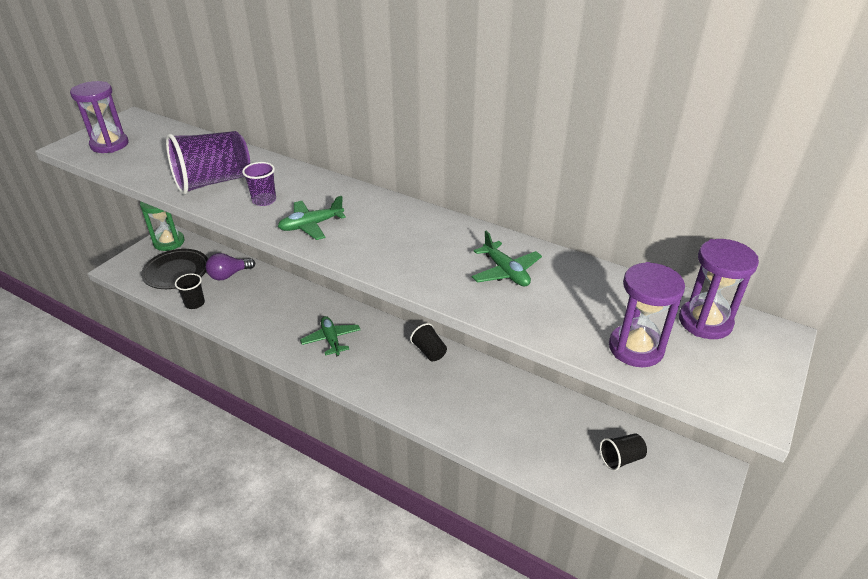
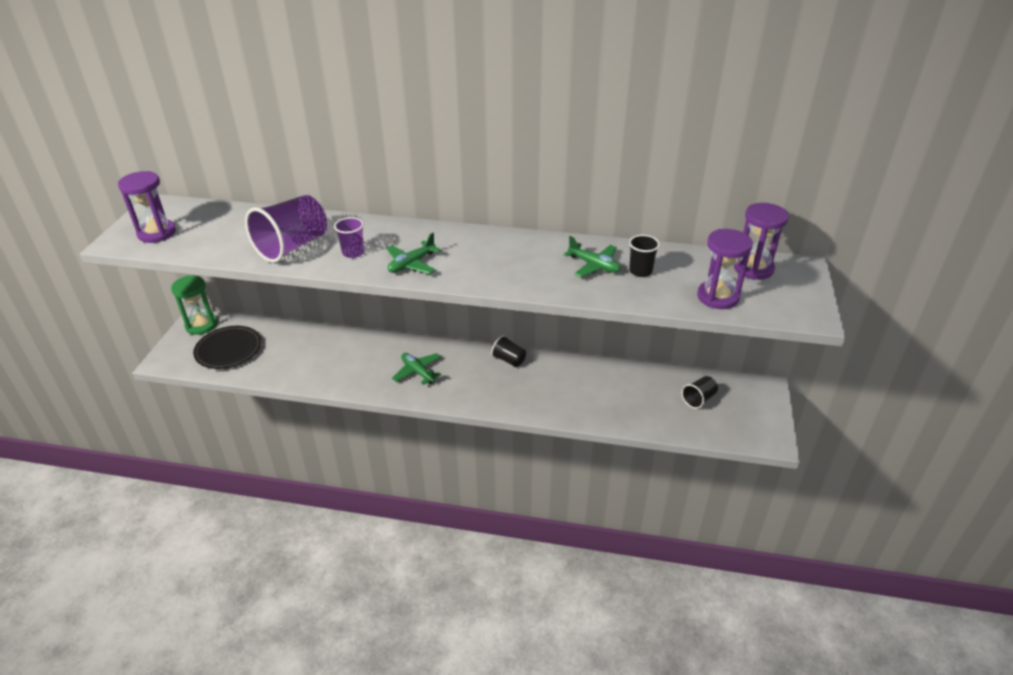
camera: 20 degrees left, 0 degrees up
black cup [175,273,205,309] -> black cup moved to [629,235,660,277]
purple light bulb [206,253,255,280] -> none

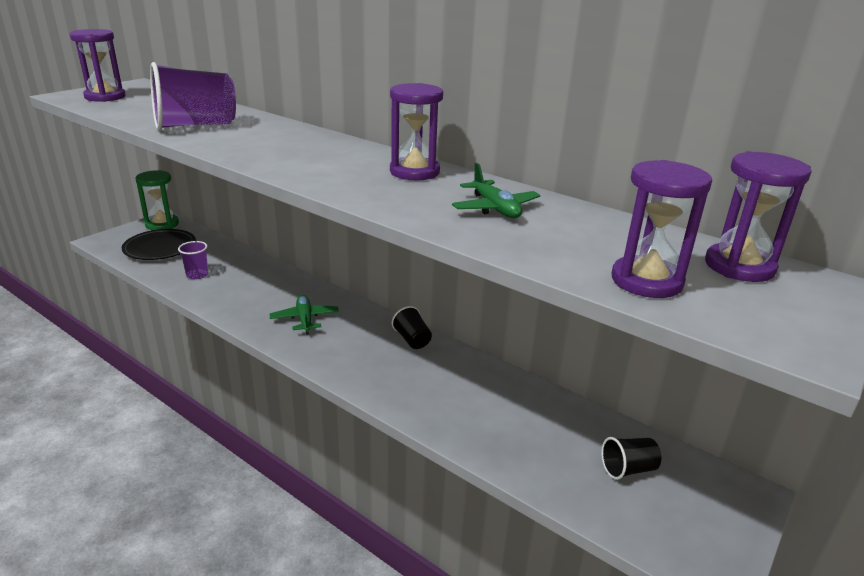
camera: 25 degrees right, 10 degrees down
purple cup [334,217,364,258] -> purple cup moved to [178,241,208,279]
green plane [386,233,441,274] -> none
black cup [629,235,660,277] -> none
none -> purple hourglass [390,83,443,180]

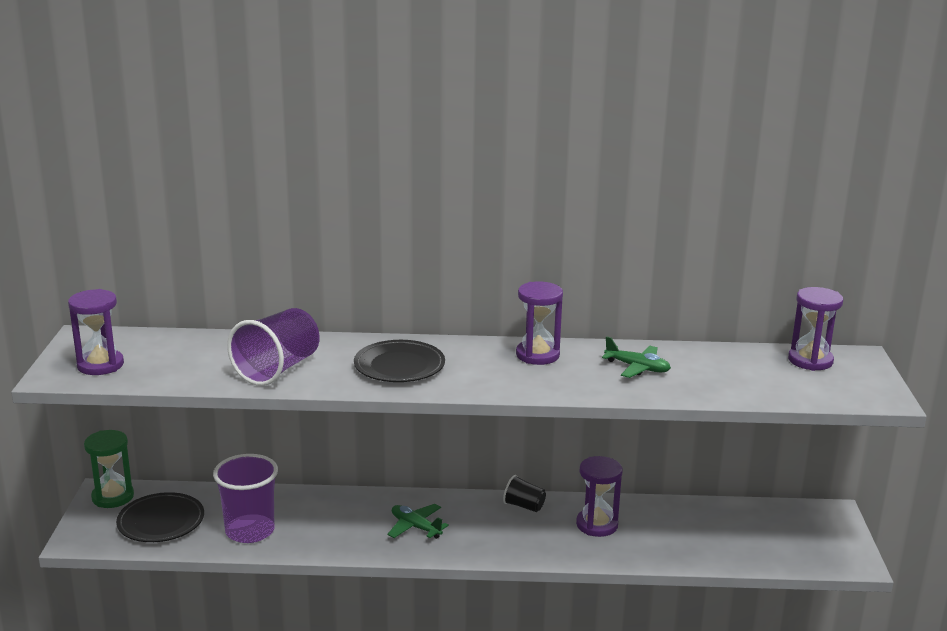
camera: 35 degrees left, 5 degrees down
purple cup [178,241,208,279] -> purple cup [213,454,278,543], size x1.96
black cup [601,437,662,480] -> none
purple hourglass [612,160,712,298] -> purple hourglass moved to [576,456,623,537]
none -> black plate [354,340,445,382]

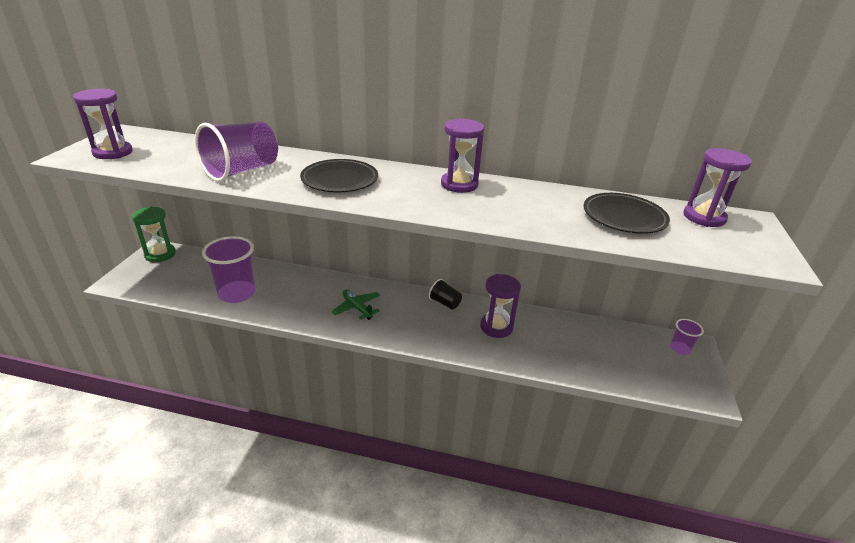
camera: 10 degrees right, 10 degrees up
black plate [116,492,204,542] -> black plate moved to [583,193,670,234]
green plane [602,336,671,378] -> none
none -> purple cup [670,319,704,355]

